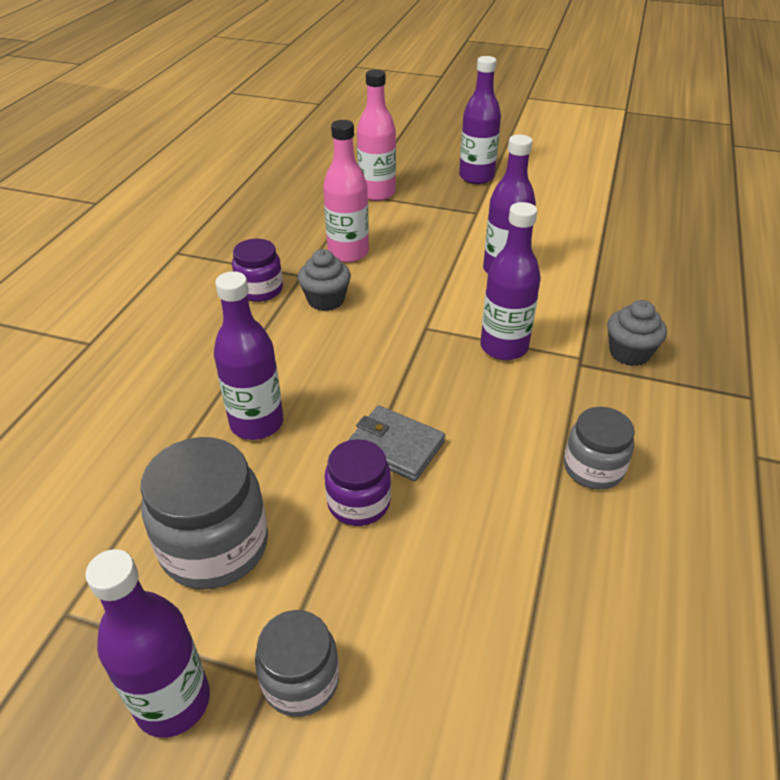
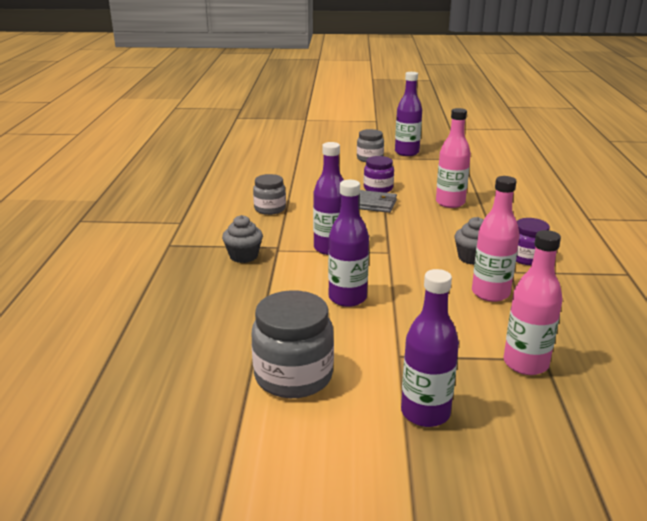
camera: 165 degrees right, 15 degrees down
grey jar [141,437,268,589] -> grey jar moved to [251,290,334,398]
purple bottle [214,271,283,440] -> pink bottle [436,108,471,208]

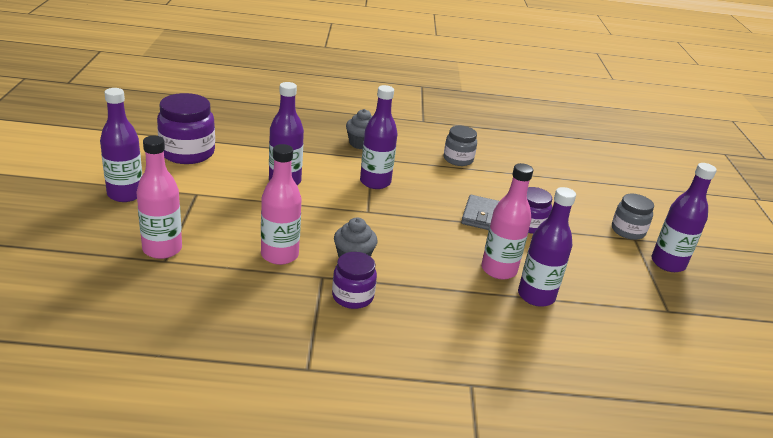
camera: 85 degrees right, 5 degrees up
grey jar [251,290,334,398] -> purple jar [157,93,215,164]
none -> purple bottle [518,187,576,307]

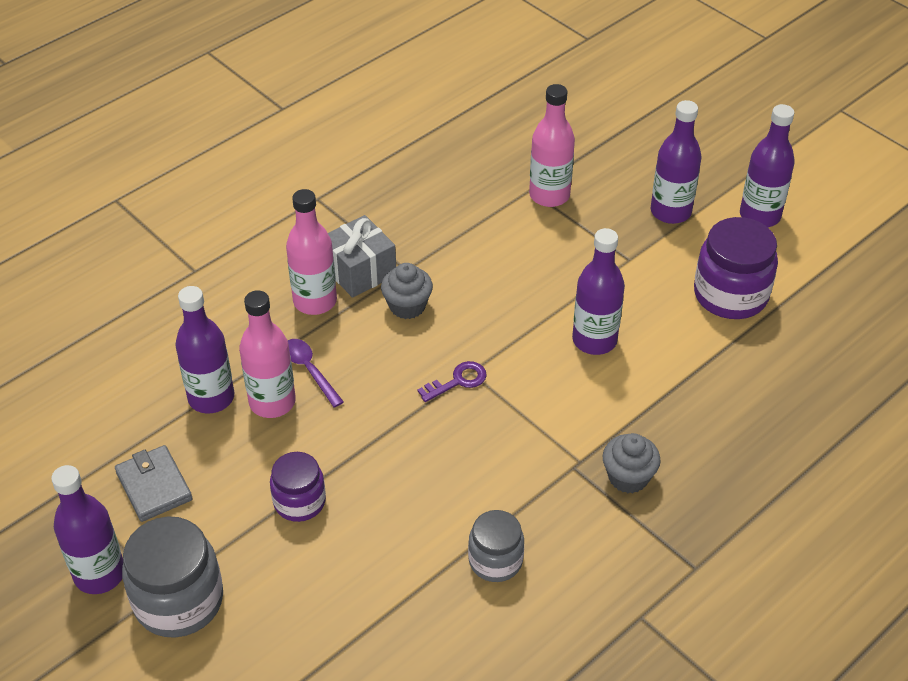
camera: 140 degrees right, 15 degrees up
pink bottle [261,144,302,265] -> pink bottle moved to [286,189,337,315]
purple jar [332,252,377,309] -> grey gift [328,215,396,298]
purple bottle [360,85,397,189] -> purple bottle moved to [740,104,795,227]
grey wallet [461,195,499,230] -> grey wallet moved to [115,445,193,522]
grey jar [612,194,654,240] -> grey jar [122,516,223,638], size x1.62
none -> purple spoon [288,339,344,408]
none -> purple key [417,361,487,402]

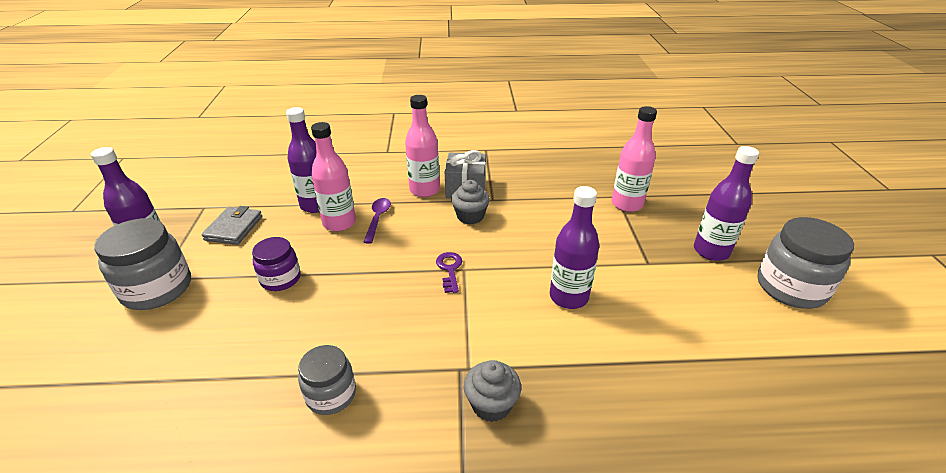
camera: 40 degrees right, 10 degrees down
purple key [417,361,487,402] -> purple key turned 105 degrees counterclockwise [436,252,462,293]
purple jar [694,217,778,319] -> none
purple bottle [740,104,795,227] -> grey jar [757,217,854,309]

